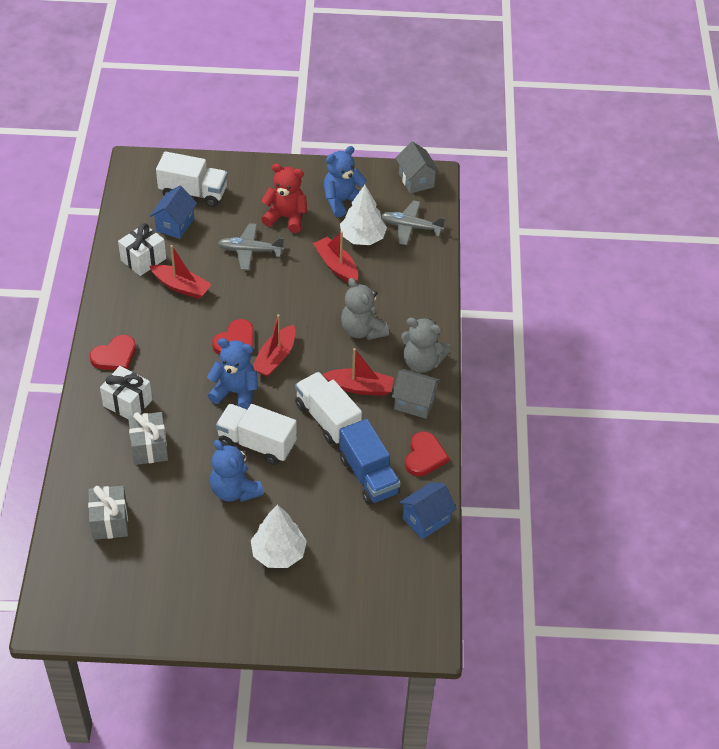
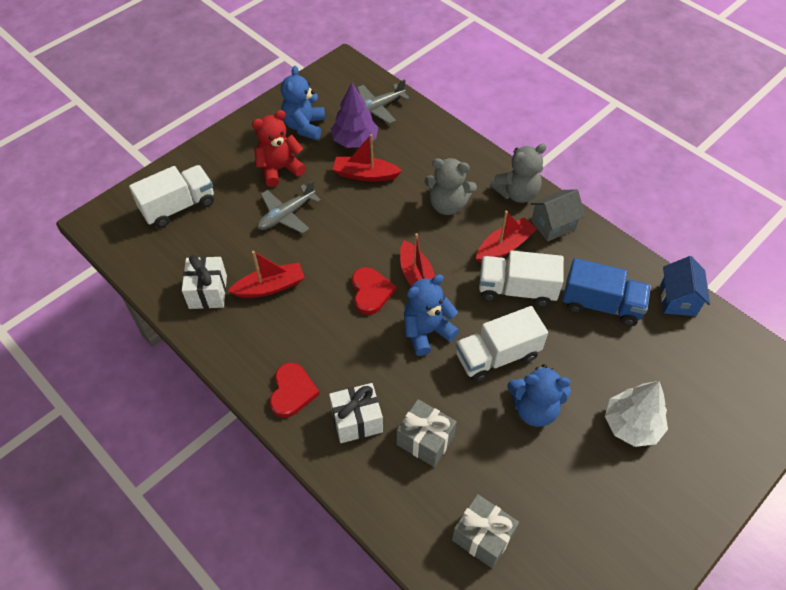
camera: 45 degrees left, 5 degrees up
blue house [150,185,197,239] -> none
white tree [340,185,387,245] -> purple tree [331,83,378,148]
grey house [395,141,440,194] -> none
red heart [405,432,449,476] -> none

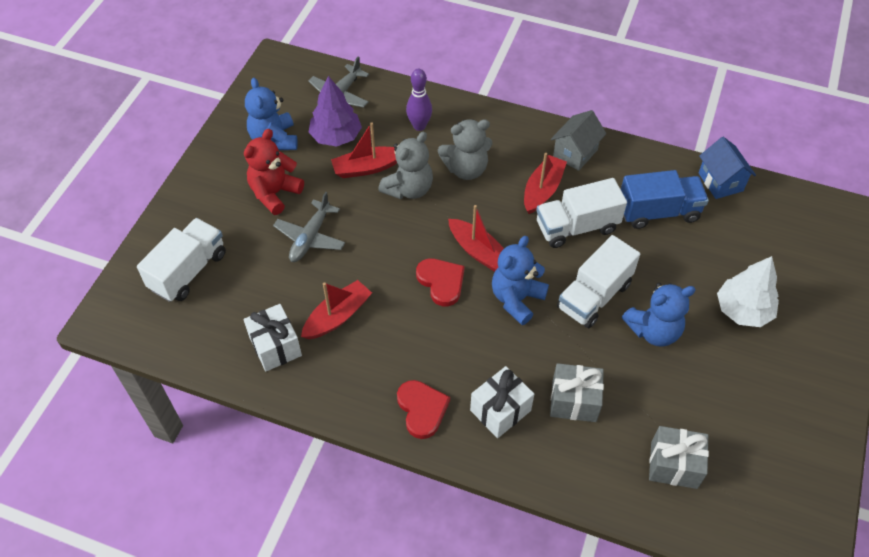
camera: 25 degrees left, 0 degrees up
grey teddy bear [490,143,547,203] -> grey teddy bear moved to [378,131,433,199]
none -> purple bowling pin [406,69,432,131]

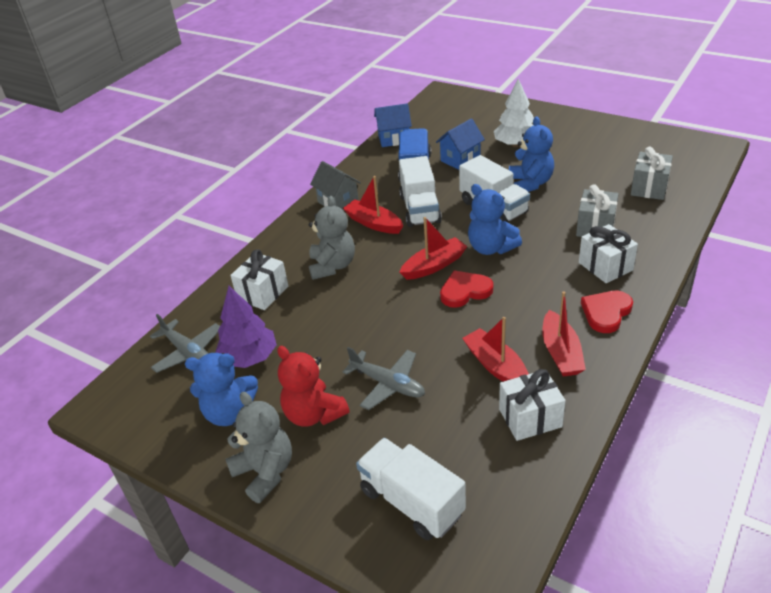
camera: 75 degrees left, 15 degrees down
red boat [331,122,397,178] -> red boat moved to [542,291,586,377]
grey teddy bear [378,131,433,199] -> grey teddy bear moved to [225,392,292,503]
red heart [397,380,450,439] -> red heart turned 45 degrees counterclockwise [581,291,633,333]
purple bowling pin [406,69,432,131] -> white gift [230,249,289,310]
none -> blue house [436,118,485,170]

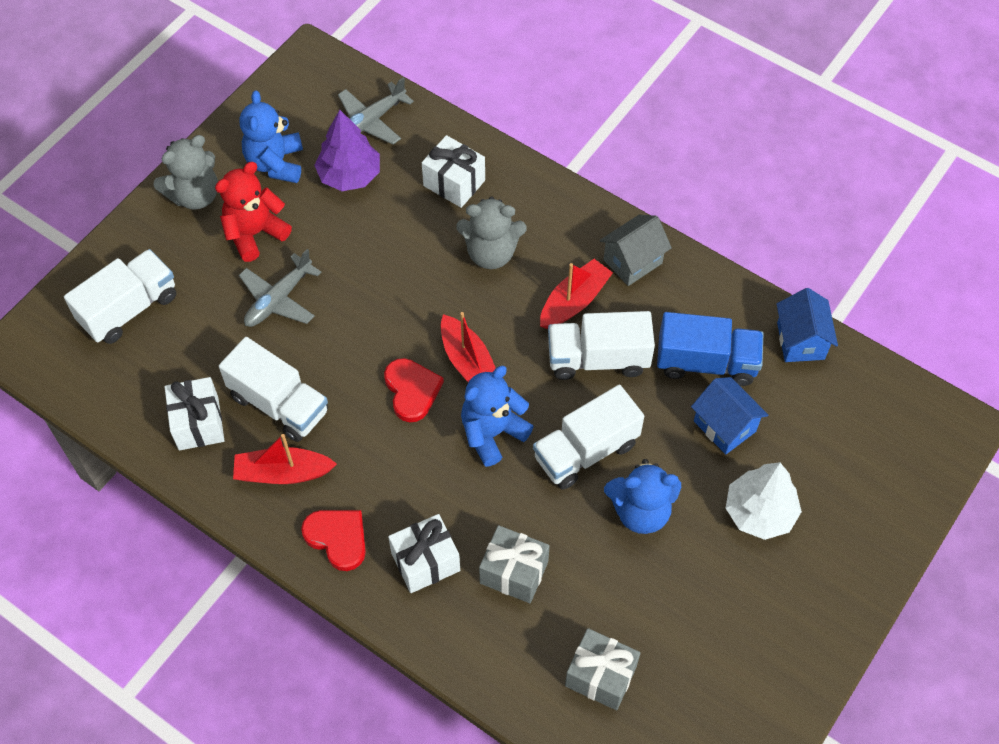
camera: 90 degrees right, 20 degrees up
red boat [462,317,529,382] -> white truck [219,337,328,442]

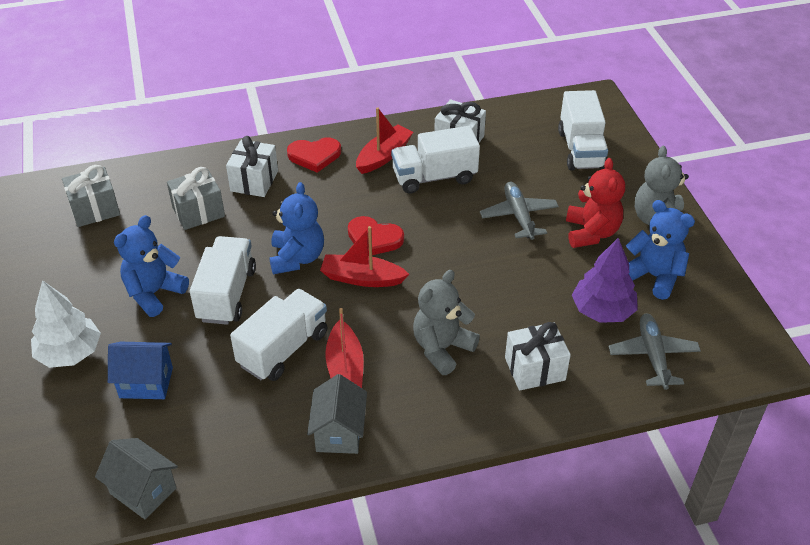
camera: 130 degrees right, 15 degrees down
blue truck [657,312,763,386] -> none
blue house [777,288,838,362] -> grey house [95,438,178,519]

